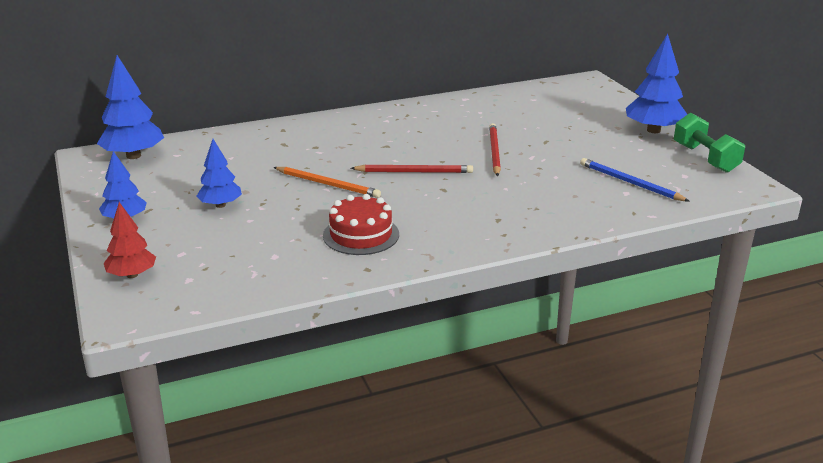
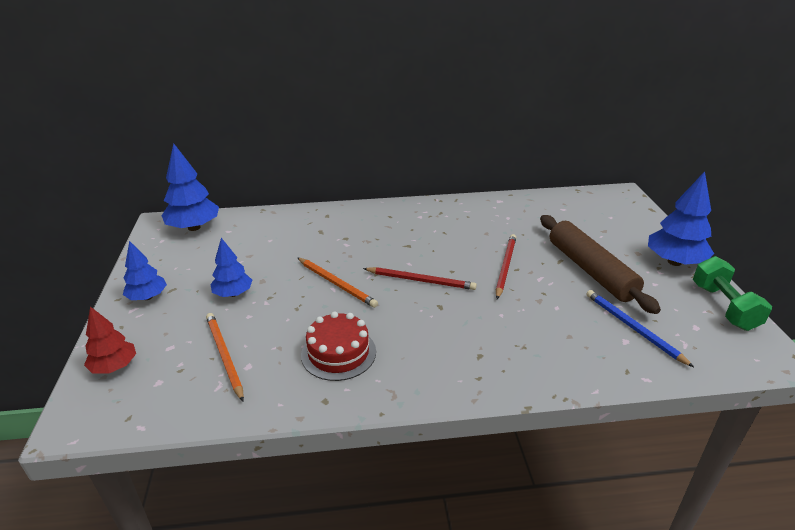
camera: 15 degrees right, 5 degrees up
none -> orange pencil [206,313,244,402]
none -> brown rolling pin [540,215,661,314]

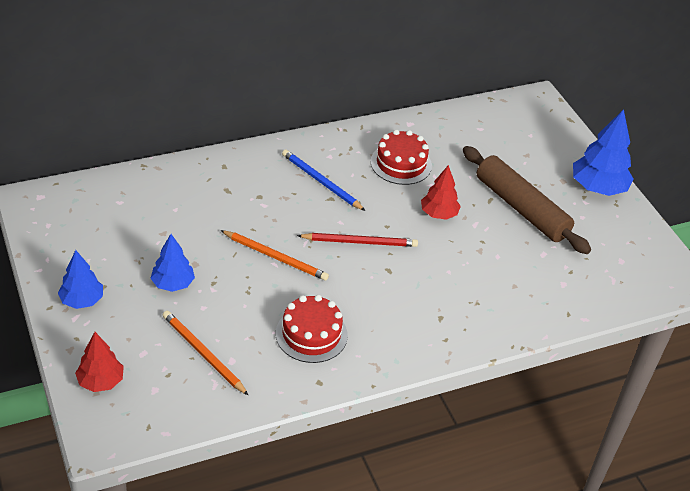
camera: 20 degrees left, 10 degrees up
blue tree [162,143,219,231] -> none
red pencil [496,234,516,299] -> red tree [421,165,461,220]
blue pencil [586,290,694,367] -> blue pencil moved to [282,149,365,211]
green dumbbell [693,256,772,331] -> none
none -> red cake [370,130,432,185]

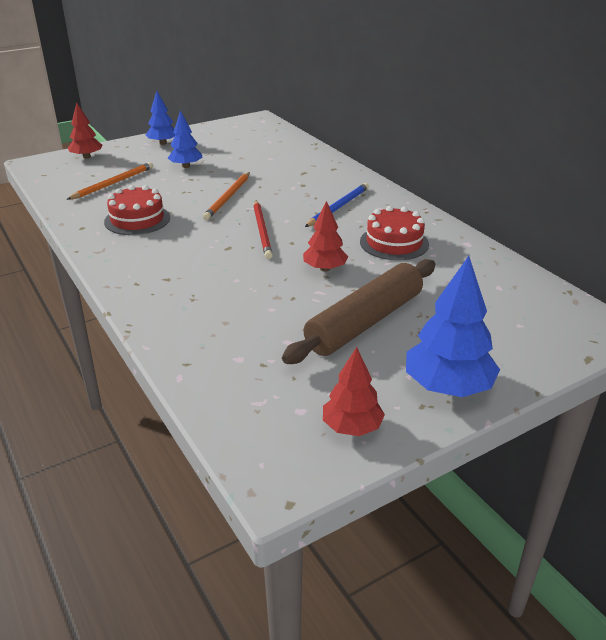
camera: 85 degrees right, 10 degrees down
none -> red tree [323,347,385,436]

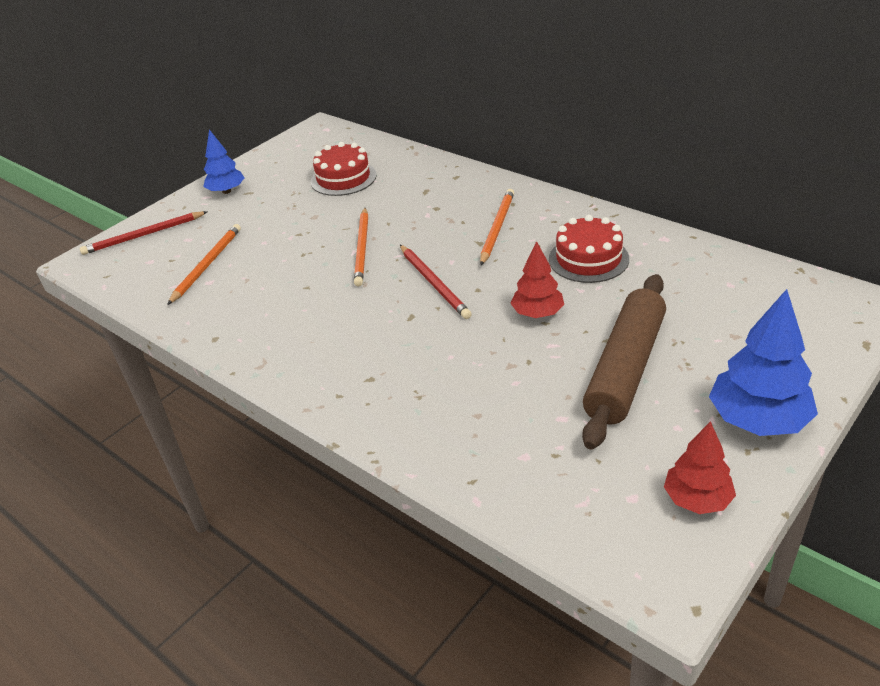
camera: 15 degrees left, 5 degrees up
red tree [68,102,102,159] -> red pencil [80,211,208,255]
red cake [104,185,170,235] -> red cake moved to [310,142,377,196]
blue tree [168,110,202,168] -> none
blue pencil [305,183,369,227] -> orange pencil [480,189,514,265]

